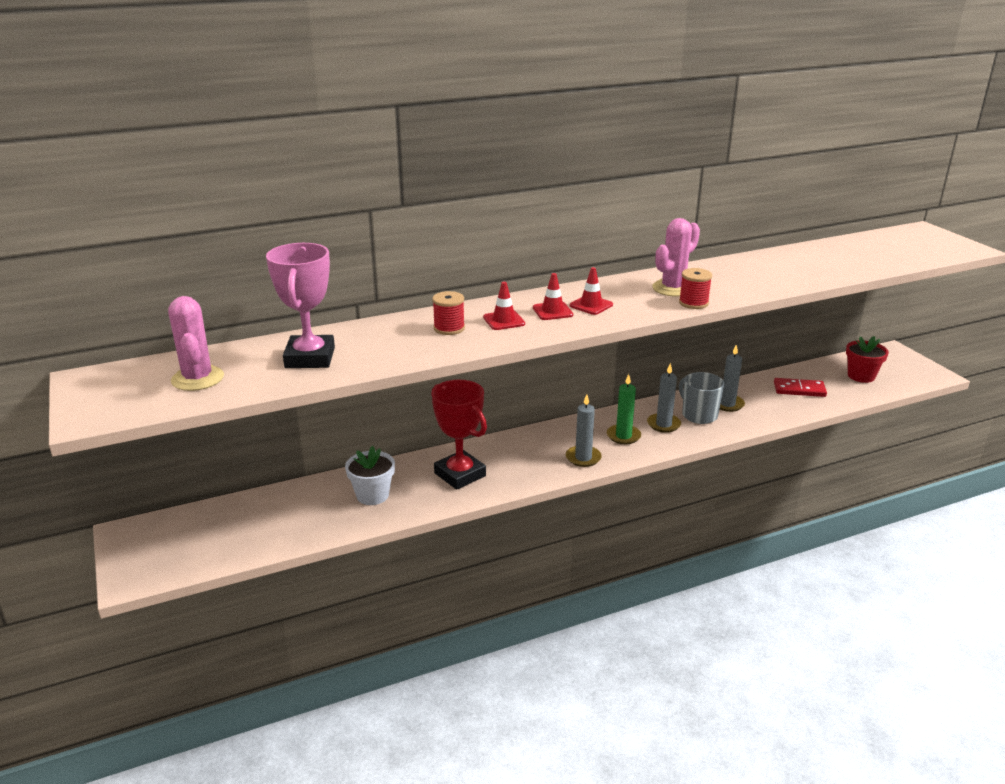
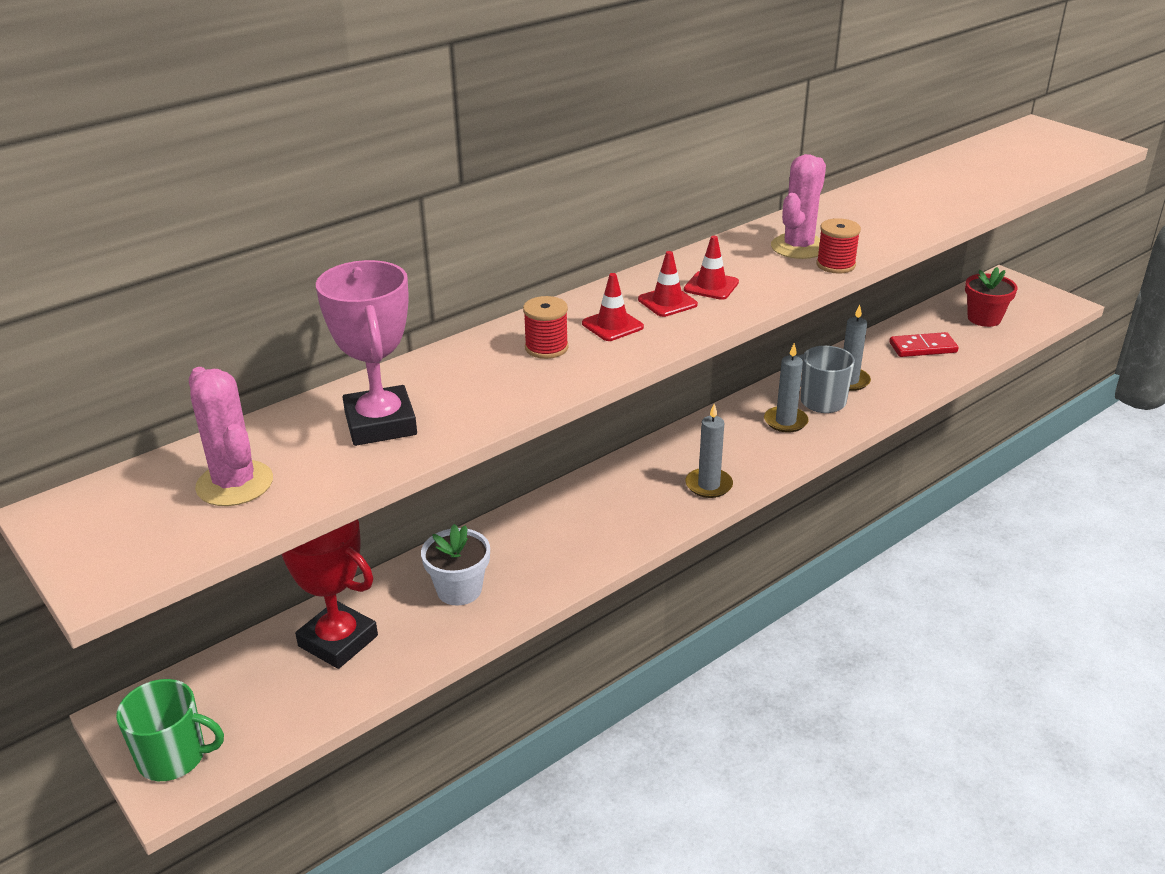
camera: 15 degrees left, 5 degrees up
red trophy [431,380,487,490] -> red trophy moved to [282,519,378,669]
green candle [607,374,641,444] -> none
none -> green mug [116,679,224,781]

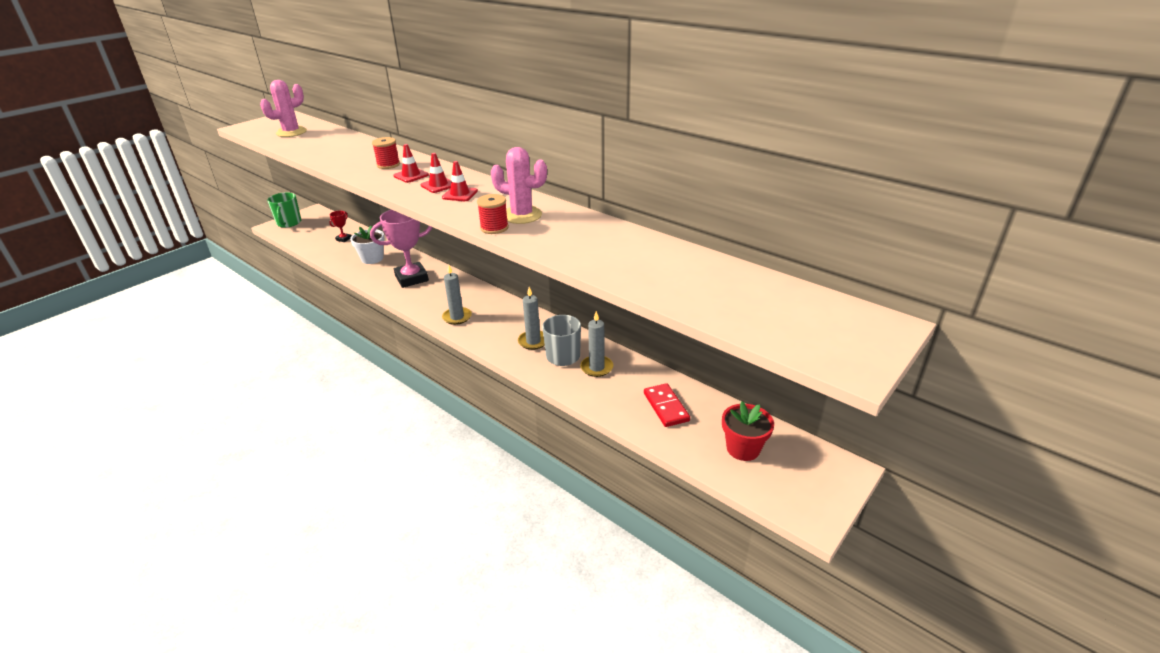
camera: 80 degrees right, 0 degrees up
red trophy [282,519,378,669] -> red trophy [330,211,351,242], size x0.45
pink trophy [316,260,417,446] -> pink trophy moved to [370,210,432,288]

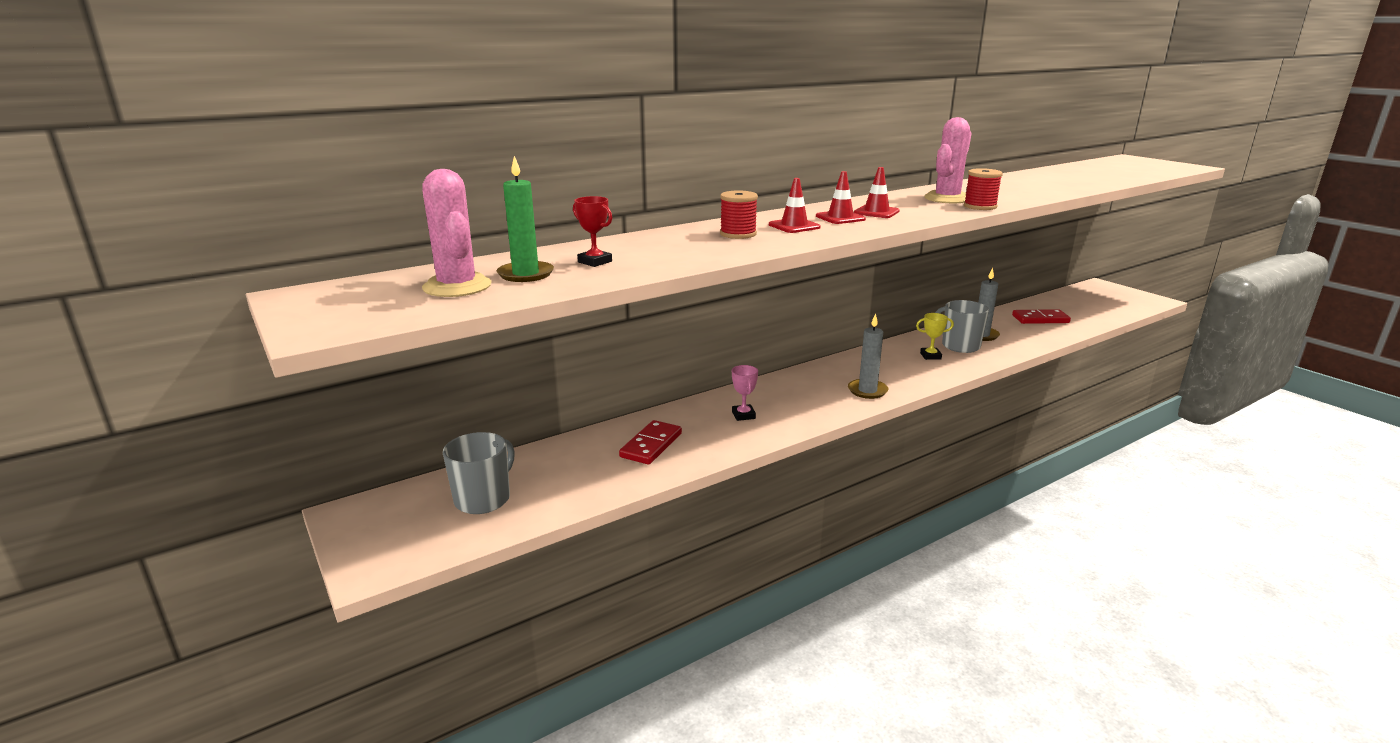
camera: 75 degrees left, 10 degrees down
green mug [267,192,301,228] -> none
red trophy [330,211,351,242] -> red trophy moved to [573,196,612,267]
white flower pot [350,226,385,264] -> red domino [619,420,682,464]
pink trophy [370,210,432,288] -> pink trophy [732,365,758,421], size x0.45
grey candle [518,287,545,350] -> yellow trophy [916,313,954,360]
red flower pot [722,401,774,461] -> none
none -> grey mug [443,432,515,514]
none -> green candle [497,156,554,282]

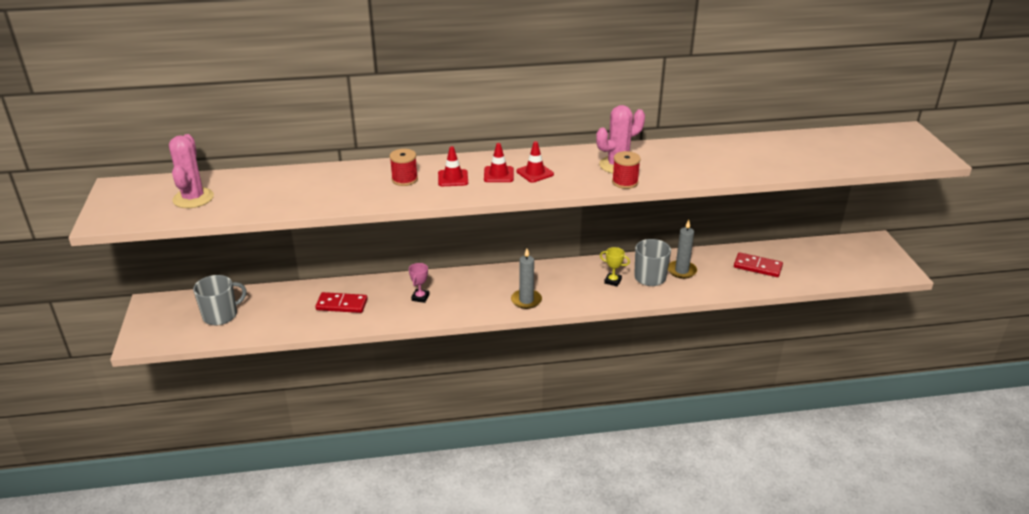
camera: 25 degrees right, 10 degrees up
green candle [497,156,554,282] -> none
red trophy [573,196,612,267] -> none
red domino [619,420,682,464] -> red domino turned 45 degrees clockwise [315,292,368,313]

